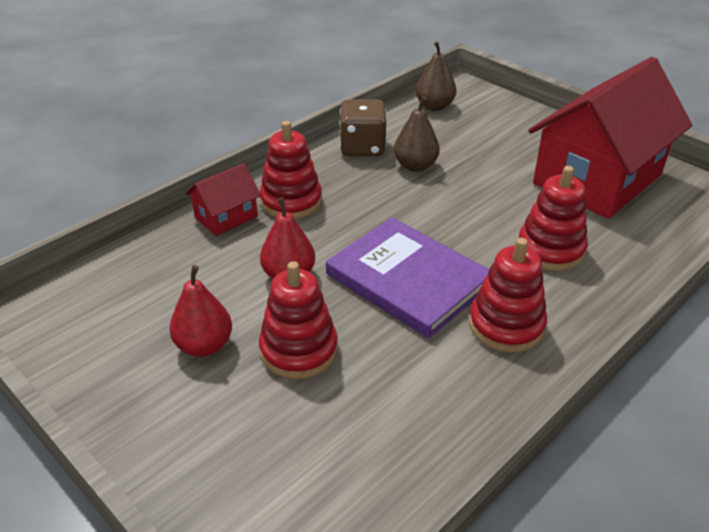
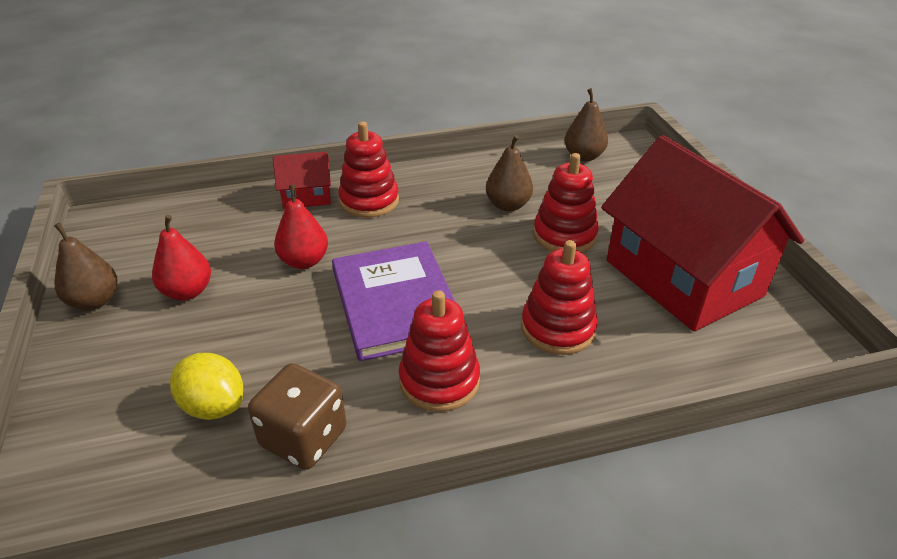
camera: 30 degrees right, 0 degrees up
red stacking toy [259,261,338,379] -> red stacking toy moved to [533,153,599,253]
brown dice [339,99,386,156] -> brown dice moved to [248,363,347,470]
red house [528,57,692,219] -> red house turned 75 degrees clockwise [601,135,804,331]
none -> brown pear [54,223,117,310]
none -> yellow lemon [170,353,243,420]

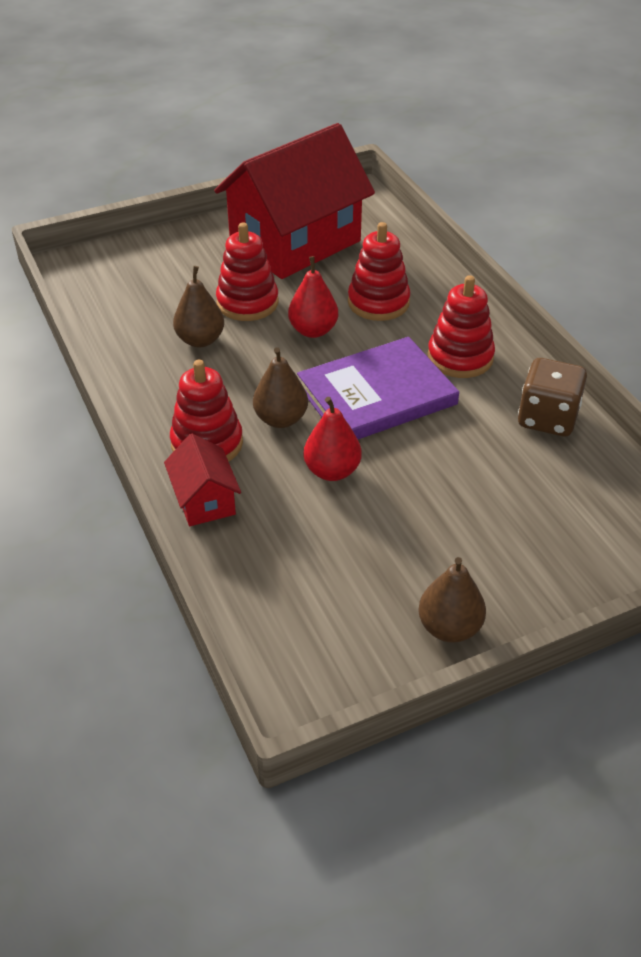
camera: 100 degrees left, 5 degrees up
red pear [152,215,211,301] -> red pear moved to [288,256,338,338]
yellow lemon [170,353,243,420] -> none
brown pear [565,88,608,162] -> brown pear moved to [253,347,308,428]

